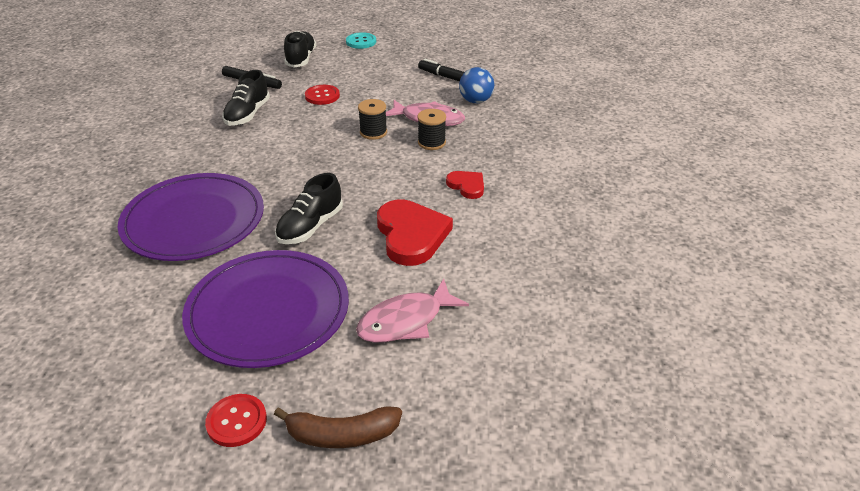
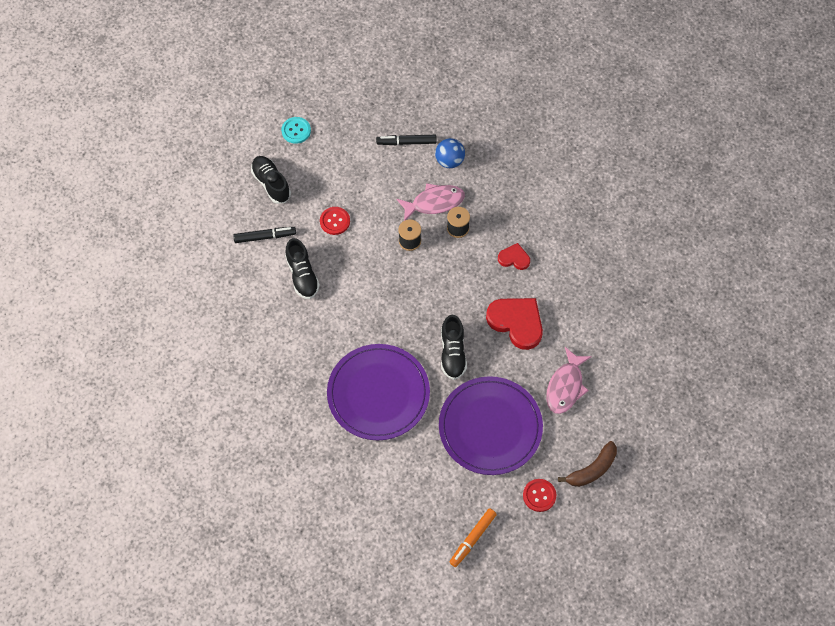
camera: 35 degrees left, 25 degrees up
none -> orange marker [450,508,497,567]

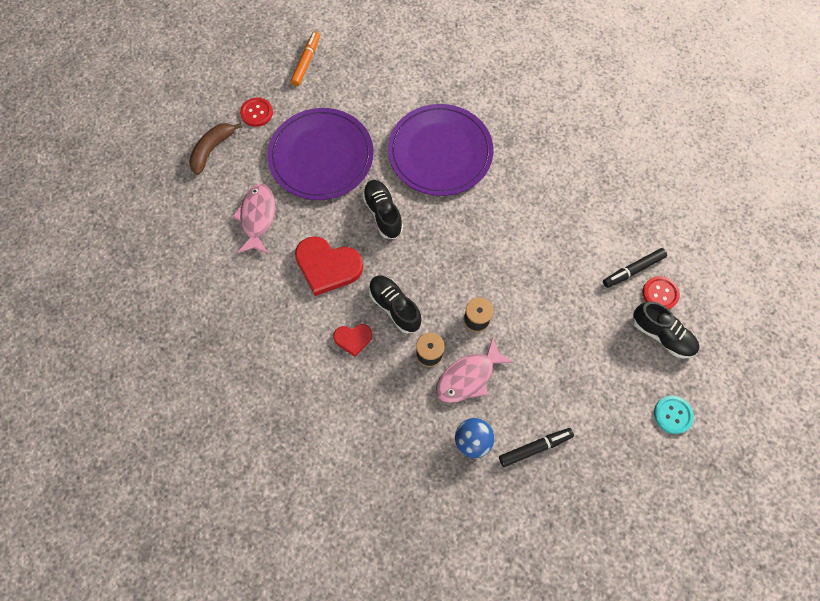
camera: 160 degrees right, 5 degrees up
black shoe [285,238,320,299] -> black shoe moved to [369,276,422,334]
red button [320,207,350,235] -> red button moved to [643,276,680,309]

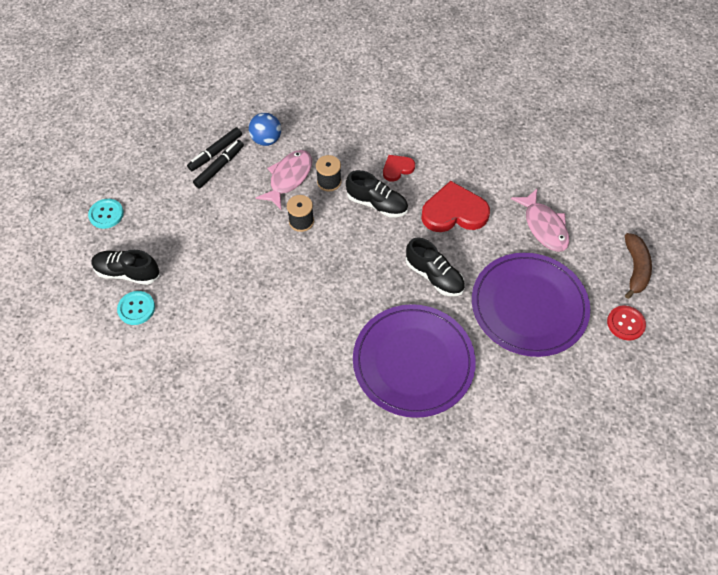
camera: 155 degrees right, 10 degrees down
orange marker [291,31,320,86] -> none
black marker [603,248,667,288] -> black marker moved to [193,140,244,189]
red button [643,276,680,309] -> turquoise button [117,291,155,325]

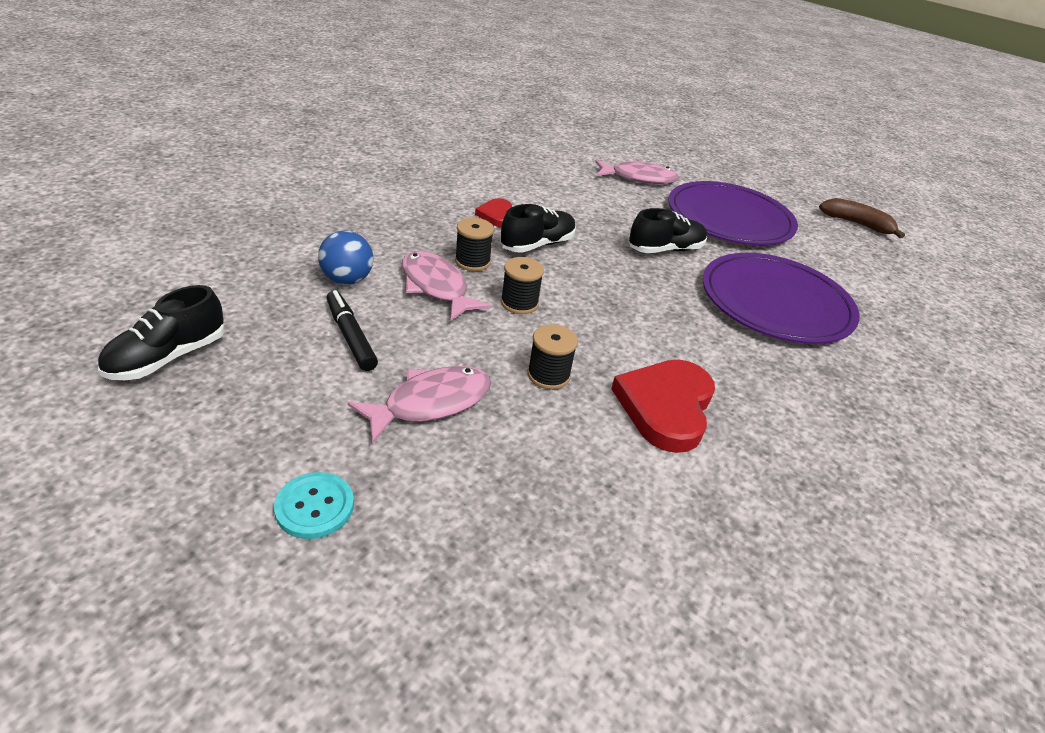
camera: 70 degrees left, 20 degrees down
black shoe [91,250,160,285] -> black shoe moved to [98,285,225,380]
turquoise button [117,291,155,325] -> none
black marker [187,127,242,171] -> none
red heart [421,181,490,232] -> red heart moved to [611,360,715,453]
red button [607,306,646,340] -> none
brown banana [625,233,652,299] -> brown banana moved to [819,198,905,238]
none -> pink fish [348,366,492,444]
none -> black spool [527,324,578,390]

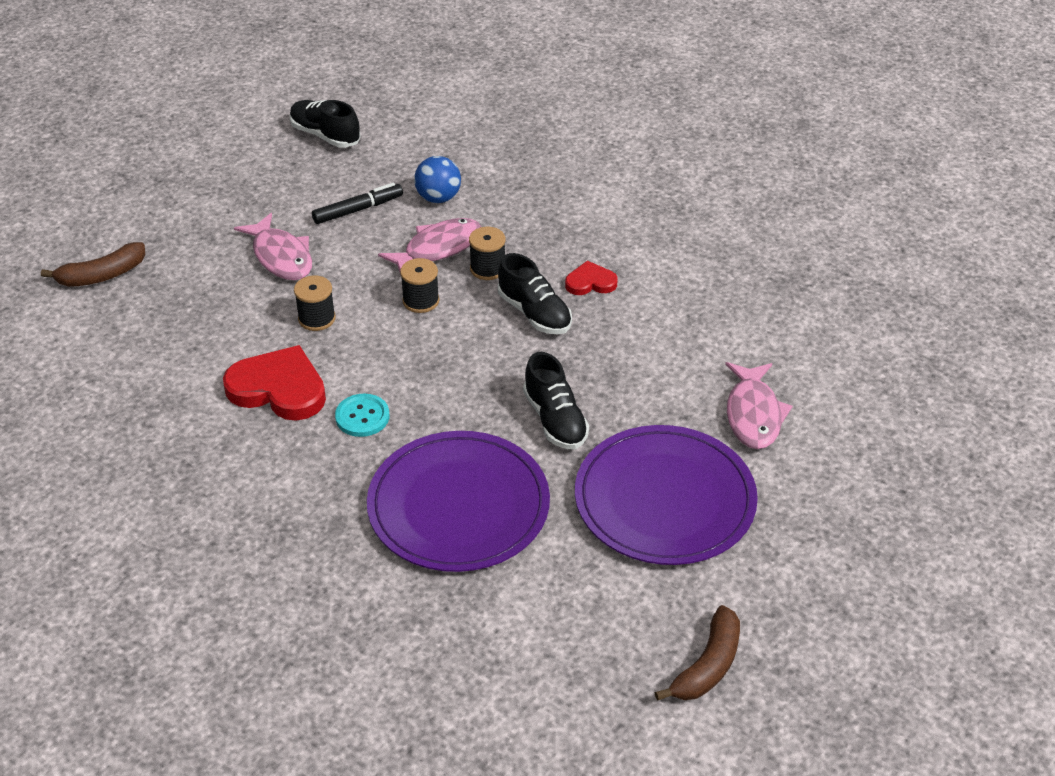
camera: 95 degrees right, 5 degrees up
turquoise button [274,472,354,539] -> turquoise button moved to [335,394,389,437]
none -> brown banana [41,242,145,287]

